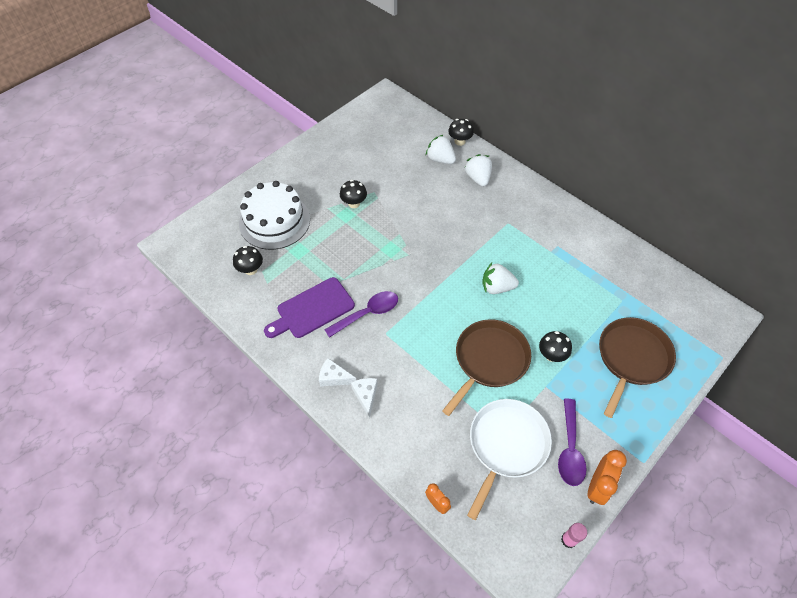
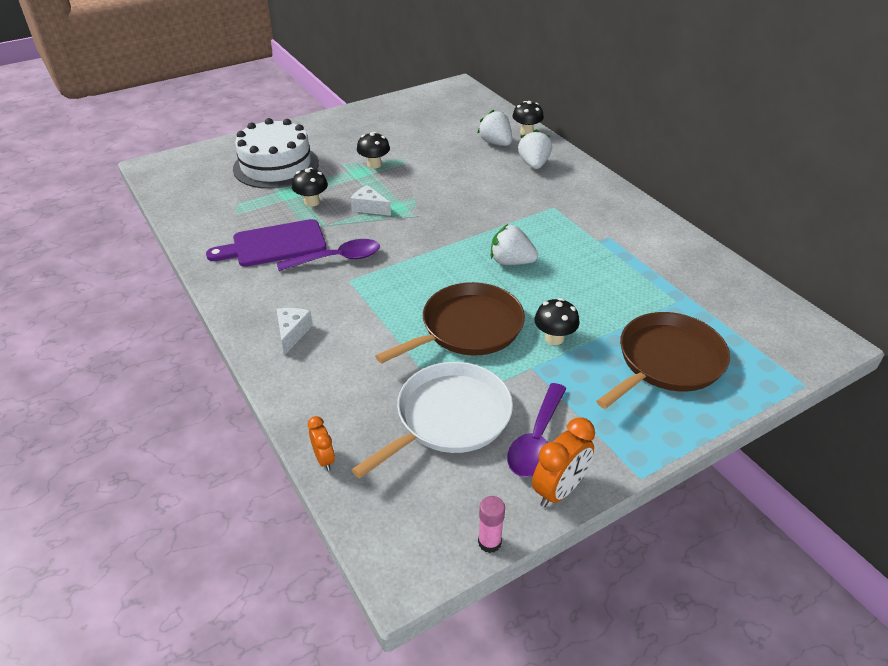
camera: 15 degrees right, 15 degrees down
black mushroom [233,246,263,275] -> black mushroom moved to [292,167,328,207]
white cheese [319,358,356,386] -> white cheese moved to [351,185,391,216]

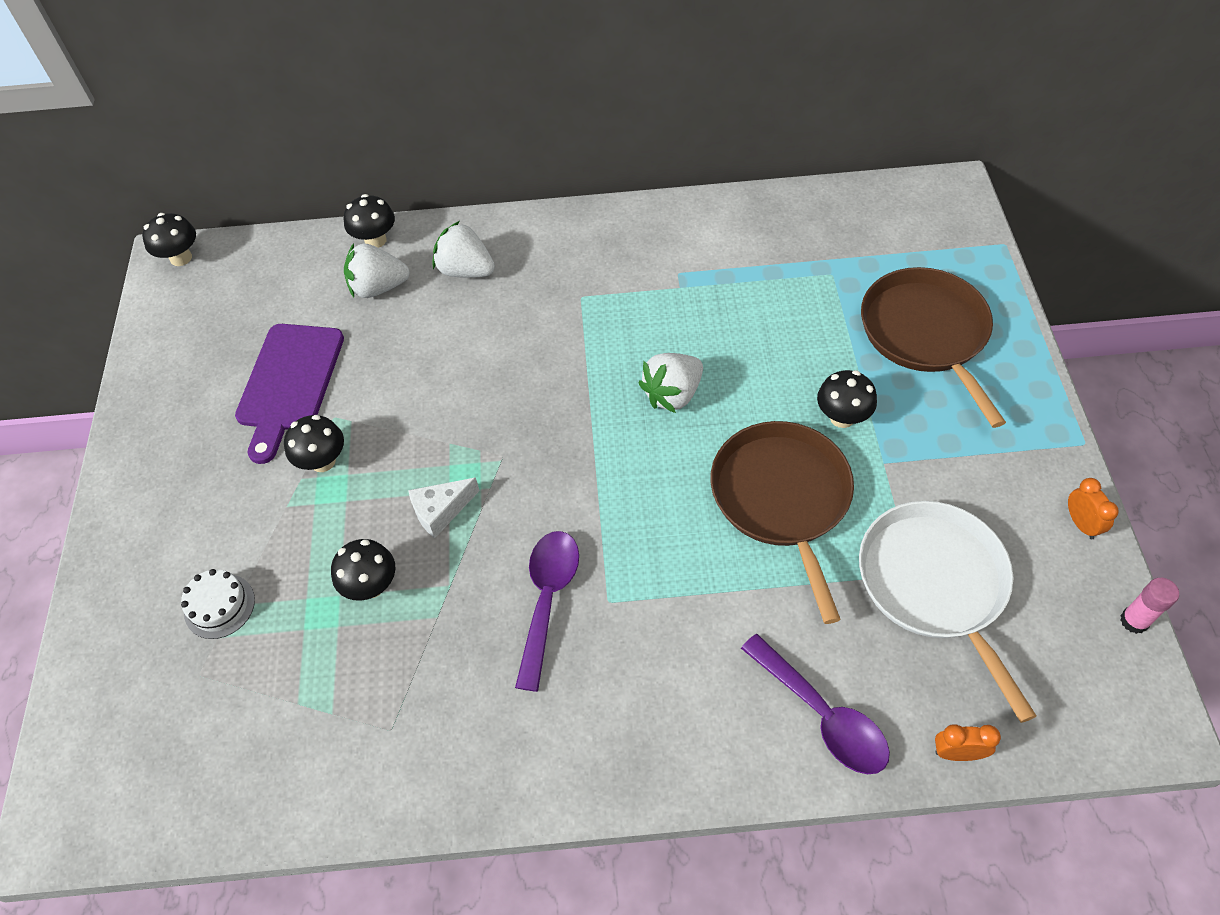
camera: 60 degrees left, 15 degrees up
purple cutting board [206,219,326,267] -> purple cutting board moved to [235,324,344,464]
white cake [233,118,319,189] -> white cake [181,569,255,639], size x0.43
white cheese [277,308,313,356] -> none
purple spoon [507,383,567,477] -> purple spoon moved to [741,634,890,774]
orange clock [532,417,595,507] -> orange clock [1068,478,1119,539], size x0.59
none -> black mushroom [142,213,196,266]

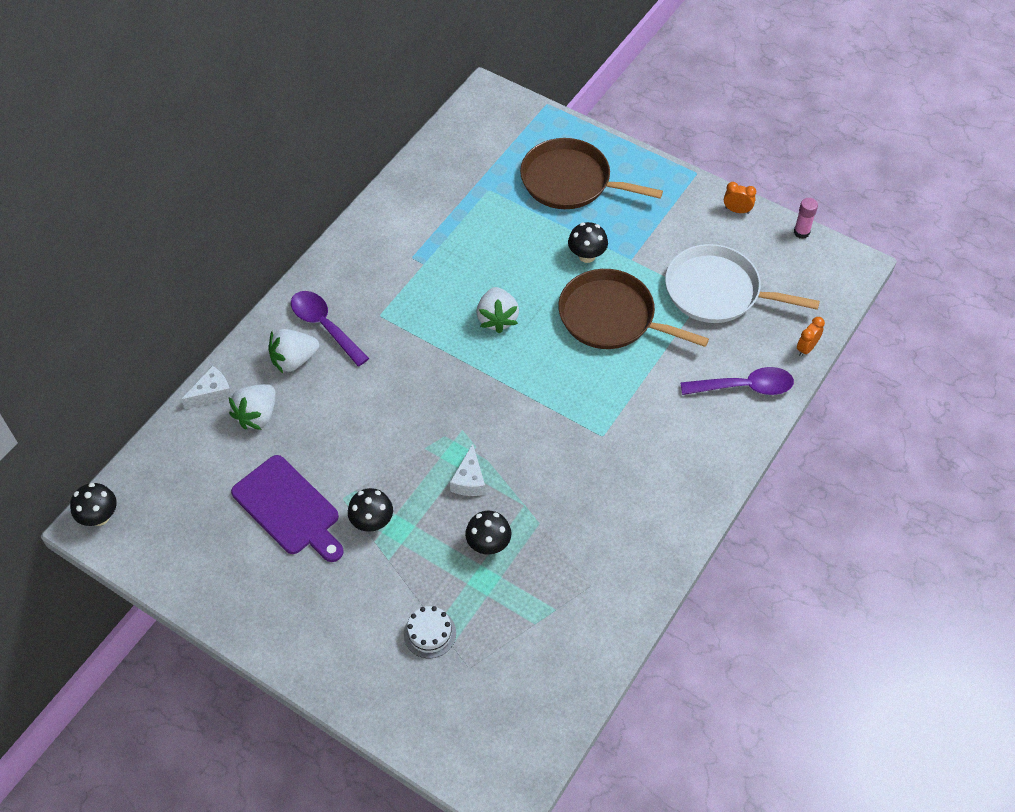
camera: 55 degrees left, 0 degrees up
black mushroom [344,194,395,248] -> white cheese [181,366,232,409]
purple spoon [515,531,579,692] -> purple spoon moved to [291,291,369,366]

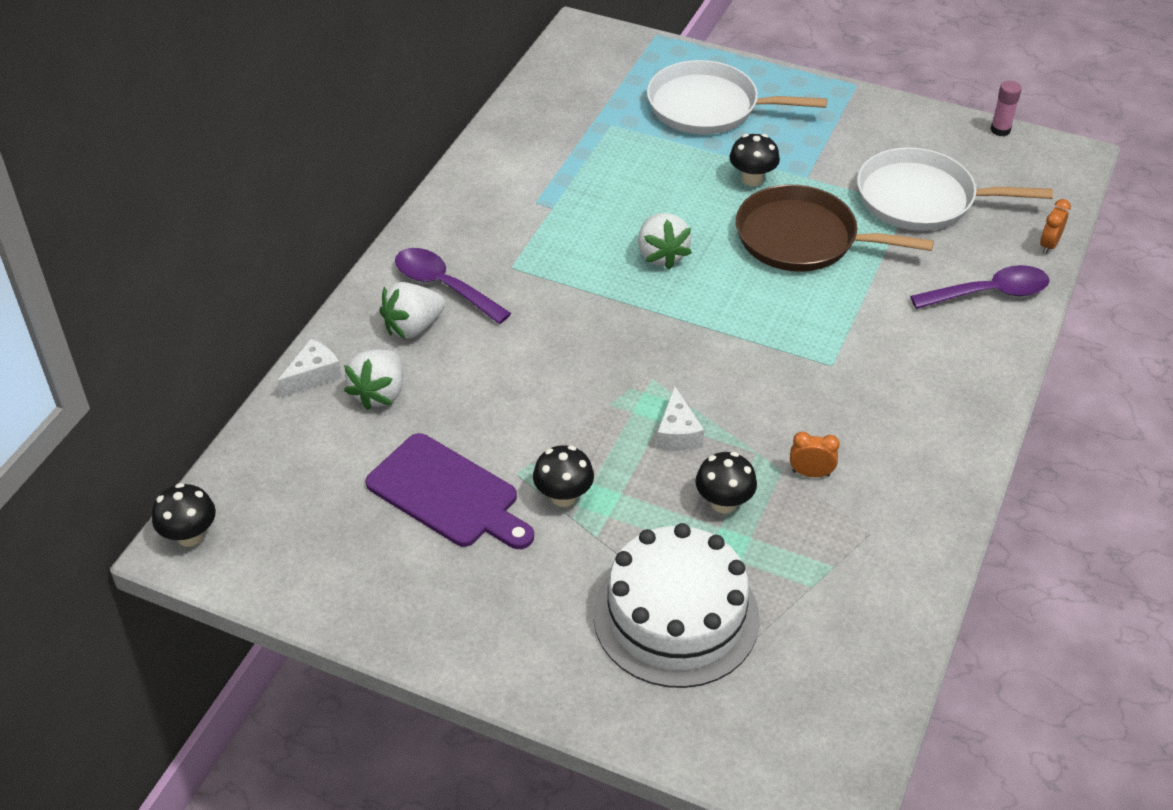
camera: 10 degrees left, 10 degrees down
white cake [404,606,456,658] -> white cake [593,523,759,688], size x2.31
brown pan [520,138,663,209] -> white pan [647,60,827,134]
orange clock [724,182,756,214] -> orange clock moved to [790,432,840,477]

